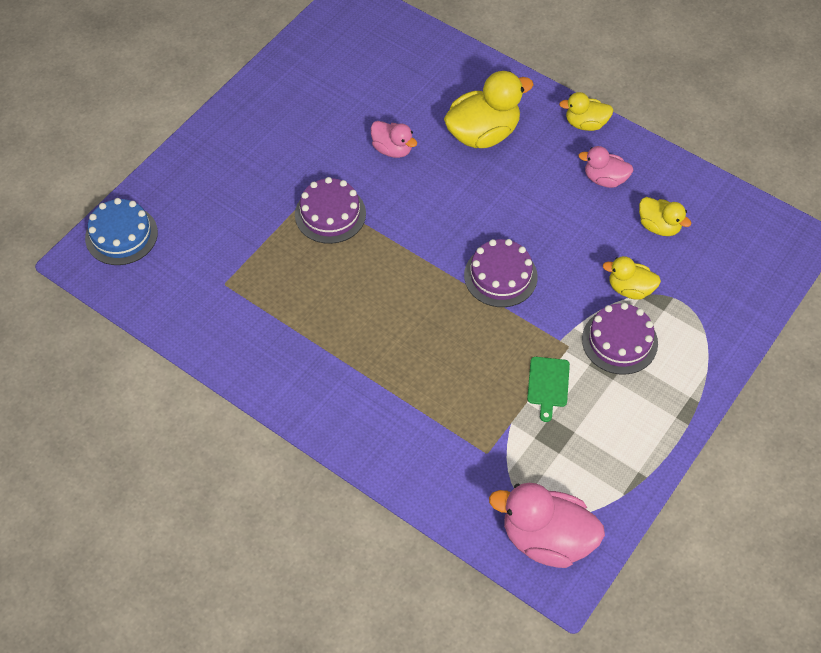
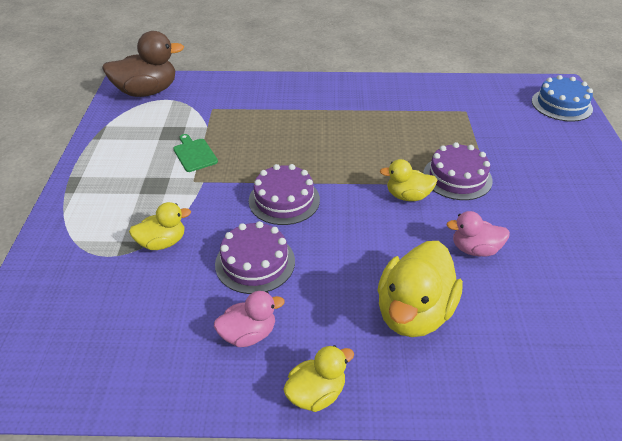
camera: 145 degrees right, 15 degrees down
pink duck [489,483,605,568] -> brown duck [102,31,184,97]
purple cake [582,303,658,375] -> purple cake moved to [215,221,295,294]
yellow duck [639,197,691,236] -> yellow duck moved to [380,159,437,201]

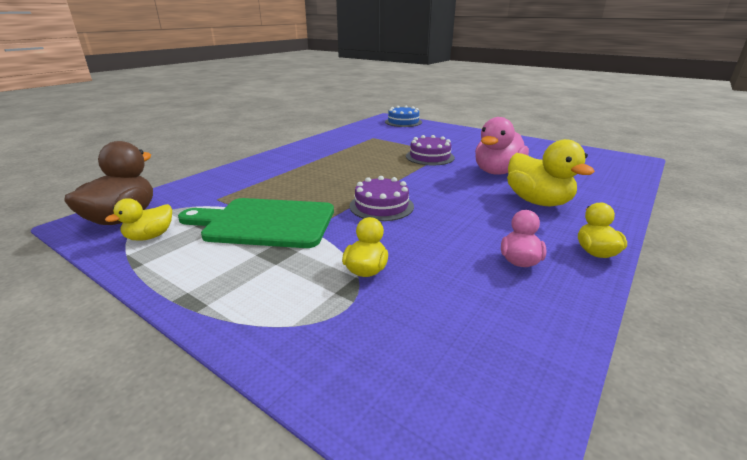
camera: 55 degrees left, 15 degrees down
green cutting board [173,134,218,172] -> green cutting board [178,198,334,248], size x2.37
purple cake [215,221,295,294] -> none
yellow duck [380,159,437,201] -> yellow duck moved to [105,198,172,241]
pink duck [446,211,510,256] -> pink duck [475,117,529,175], size x1.76

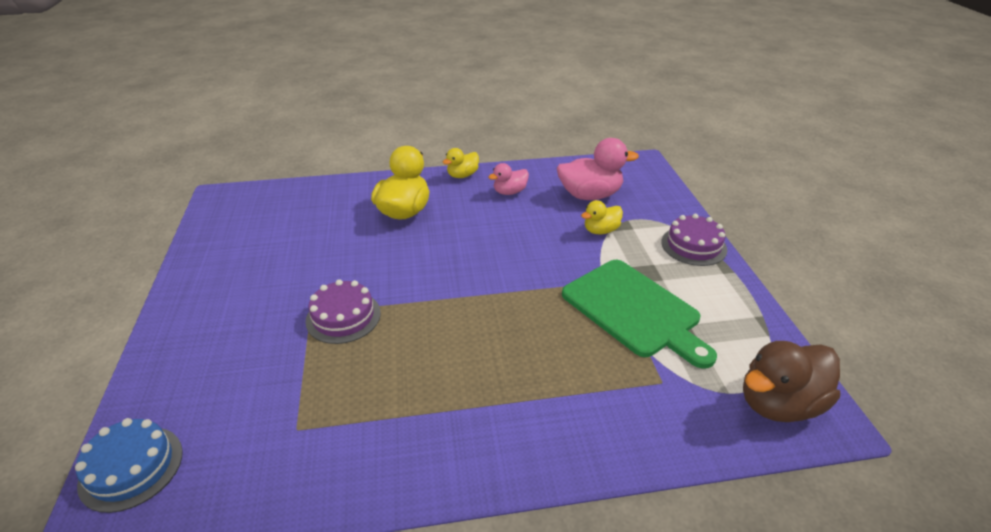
camera: 135 degrees left, 10 degrees up
yellow duck [105,198,172,241] -> none
purple cake [350,176,414,221] -> purple cake moved to [661,214,727,266]
pink duck [475,117,529,175] -> pink duck moved to [557,138,639,200]

